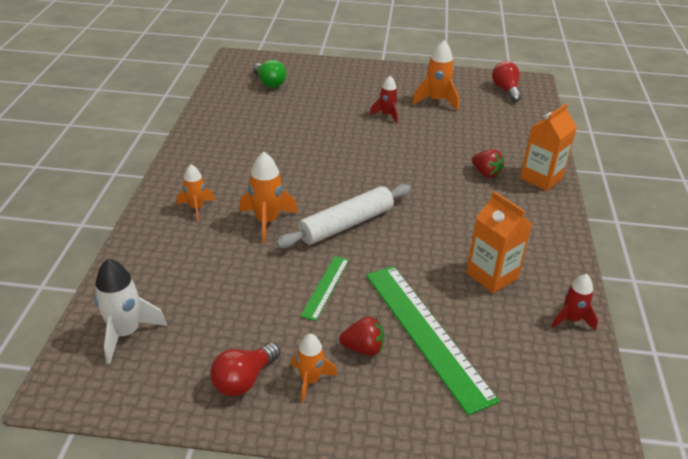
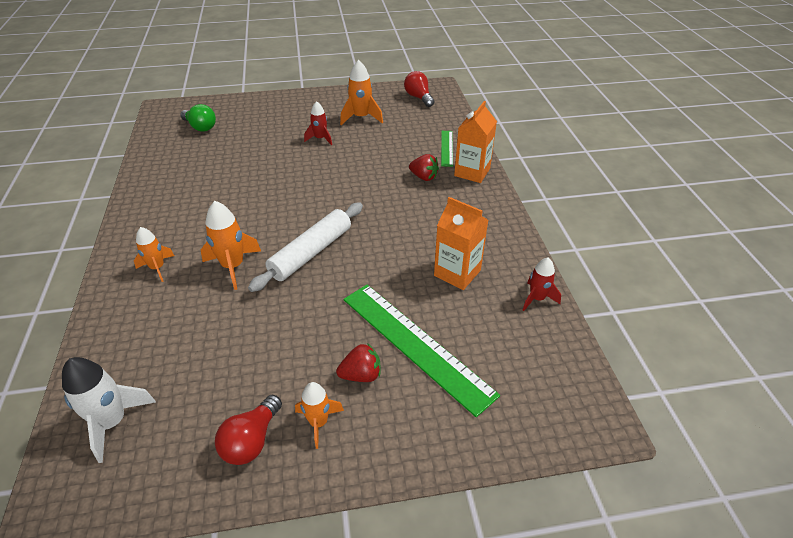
camera: 15 degrees left, 5 degrees up
green ruler [300,256,349,321] -> green ruler moved to [441,131,453,167]

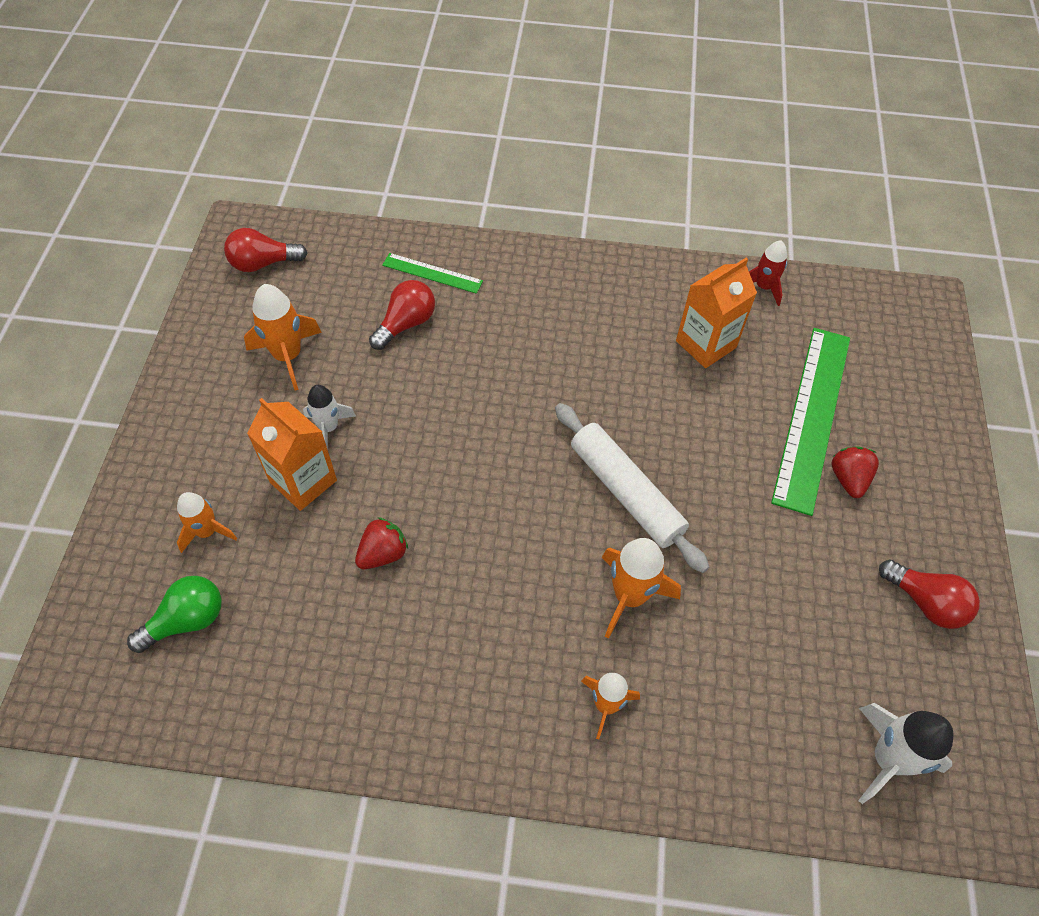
camera: 75 degrees left, 15 degrees up
orange rocket [295,382,344,449] -> orange rocket moved to [177,492,237,553]
red rocket [304,101,332,145] -> white rocket [303,385,356,450]
green ruler [343,285,500,417] -> green ruler turned 45 degrees counterclockwise [771,328,850,516]
red strawberry [409,154,439,181] -> red strawberry moved to [355,517,408,569]
orange carton [454,101,497,183] -> orange carton moved to [247,398,337,511]
none -> red light bulb [369,280,435,350]

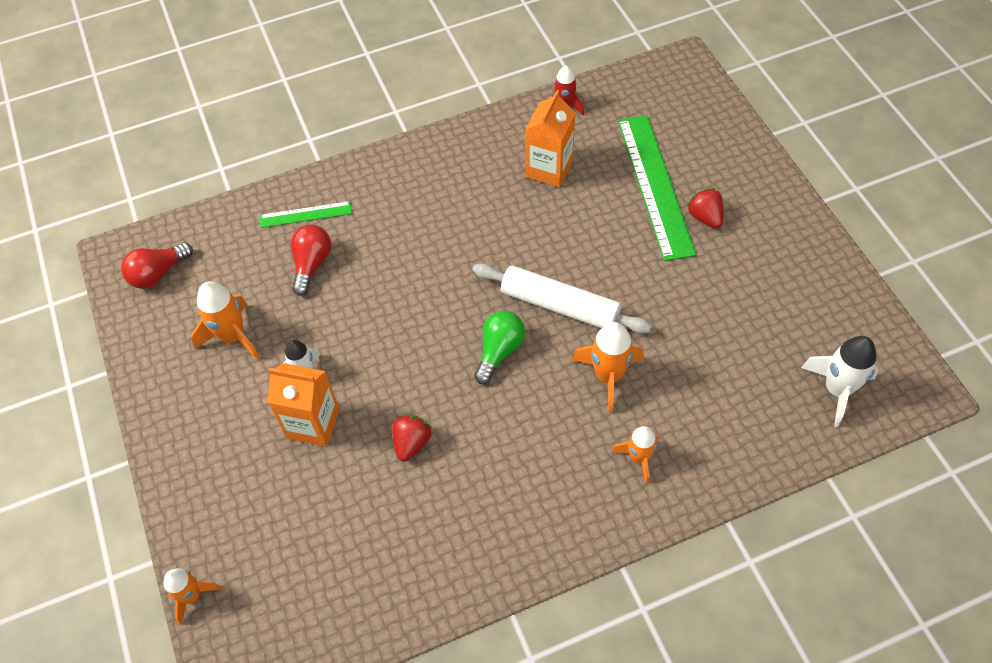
camera: 25 degrees left, 0 degrees up
green light bulb [127,576,222,653] -> green light bulb moved to [474,311,525,384]
orange rocket [177,492,237,553] -> orange rocket moved to [163,569,222,625]
red light bulb [879,559,980,629] -> none

